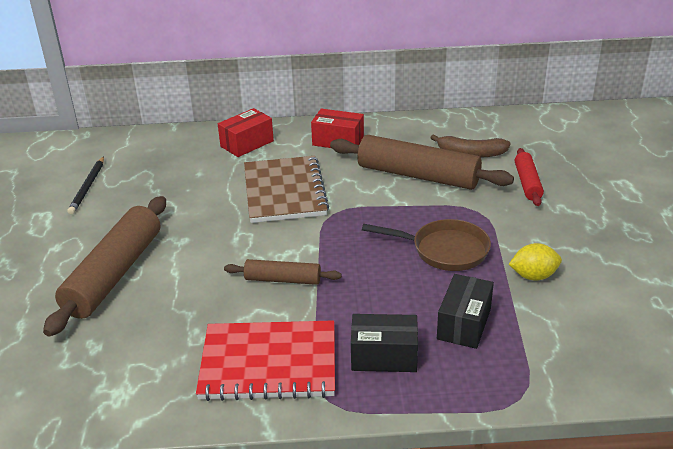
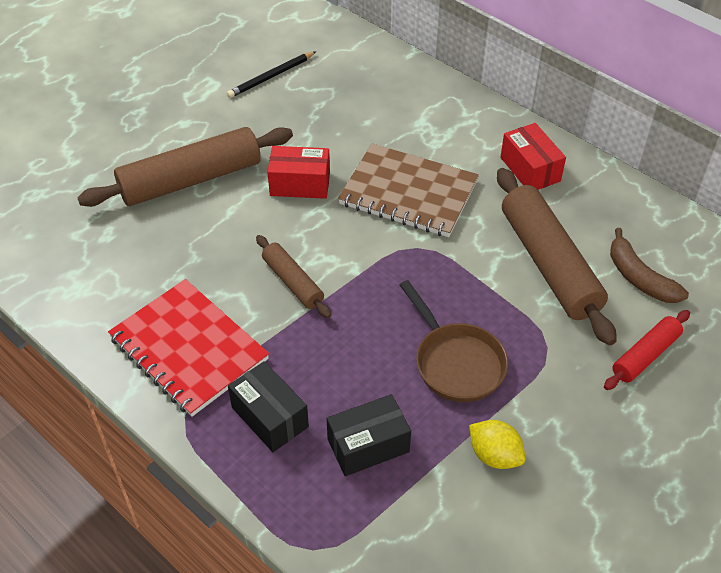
camera: 45 degrees right, 15 degrees up
red box [218,108,274,157] -> red box moved to [267,146,330,199]
brown notebook [244,156,329,223] -> brown notebook turned 75 degrees clockwise [338,144,479,237]

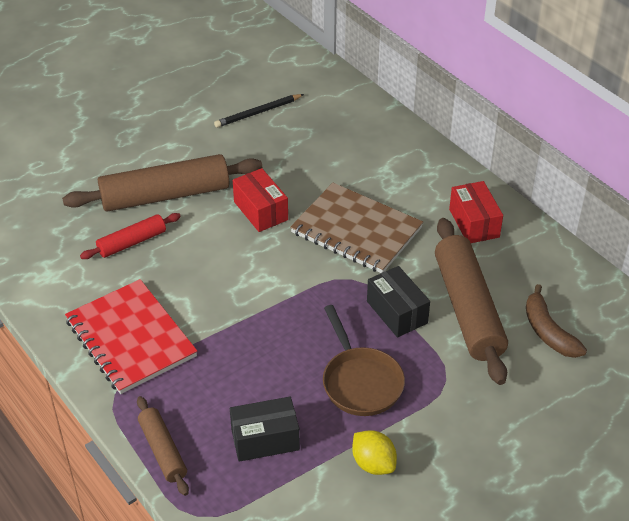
camera: 10 degrees right, 5 degrees down
black box [228,361,309,452] -> black box moved to [367,266,430,337]
brown rolling pin [256,235,331,318] -> brown rolling pin moved to [137,396,189,496]
red box [267,146,330,199] -> red box turned 45 degrees clockwise [233,168,288,232]
red rolling pin [604,310,690,390] -> red rolling pin moved to [80,213,181,259]

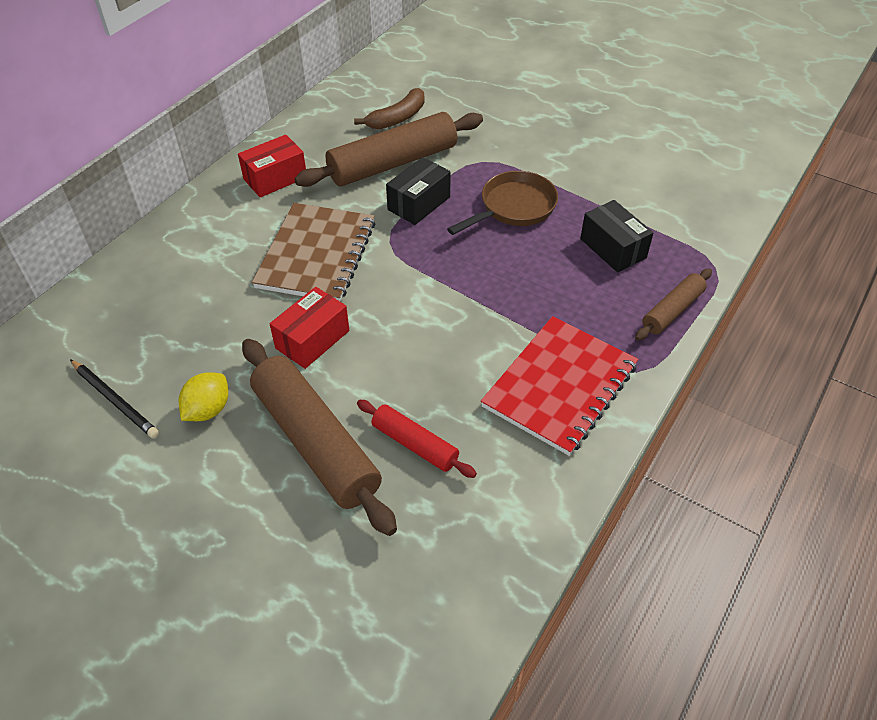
camera: 110 degrees left, 5 degrees up
yellow lemon [352,430,397,475] -> yellow lemon moved to [179,372,228,421]

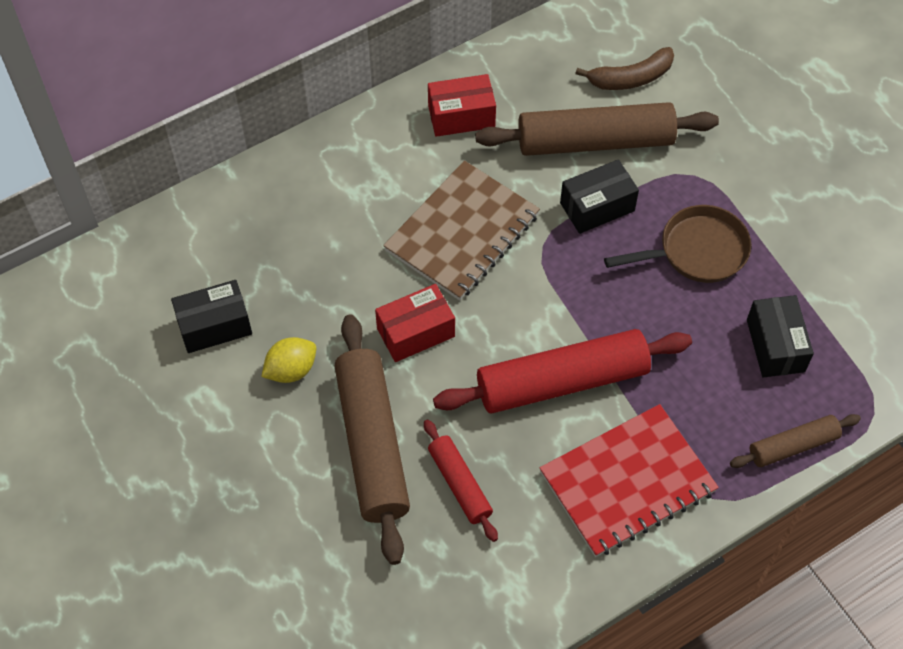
camera: 25 degrees right, 10 degrees up
black pencil [70,359,159,438] -> black box [171,280,252,353]
none -> red rolling pin [433,329,692,414]

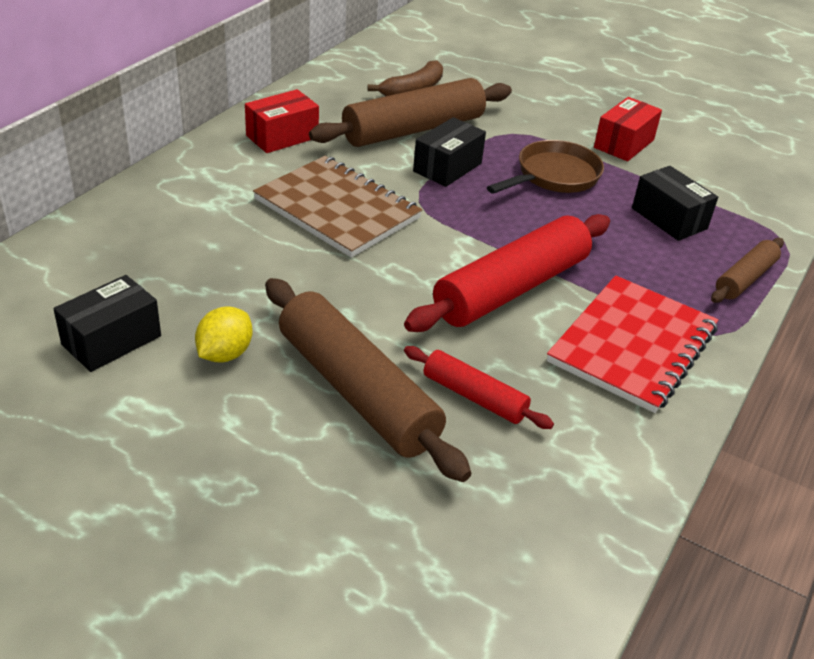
camera: 30 degrees left, 20 degrees down
red box [375,284,455,362] -> red box moved to [594,97,662,161]
brown notebook [383,161,540,301] -> brown notebook turned 60 degrees counterclockwise [253,156,422,258]

